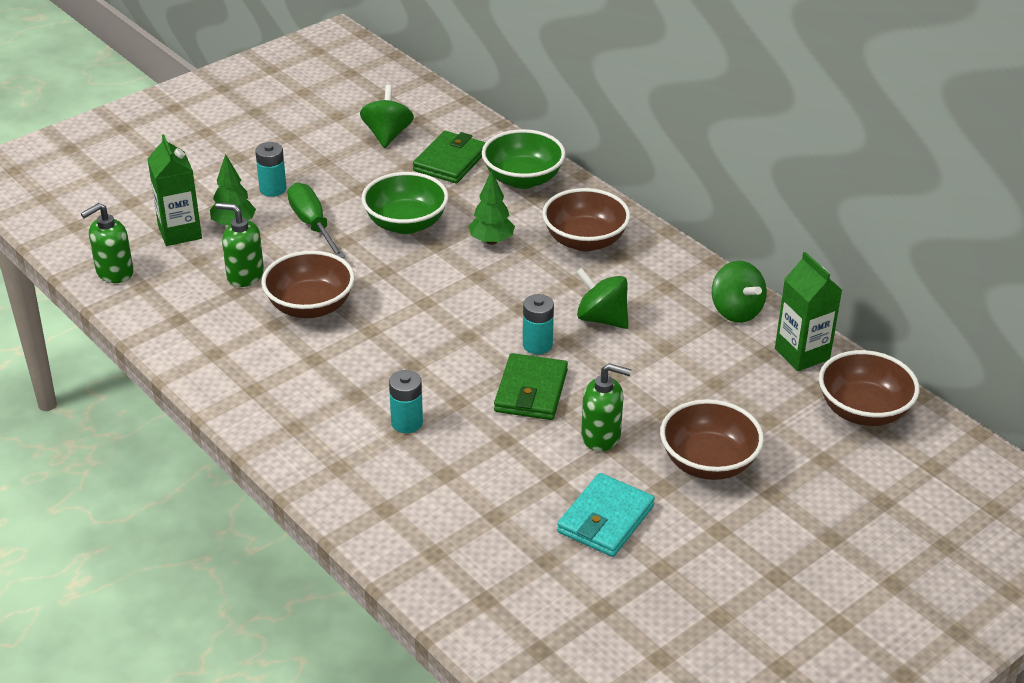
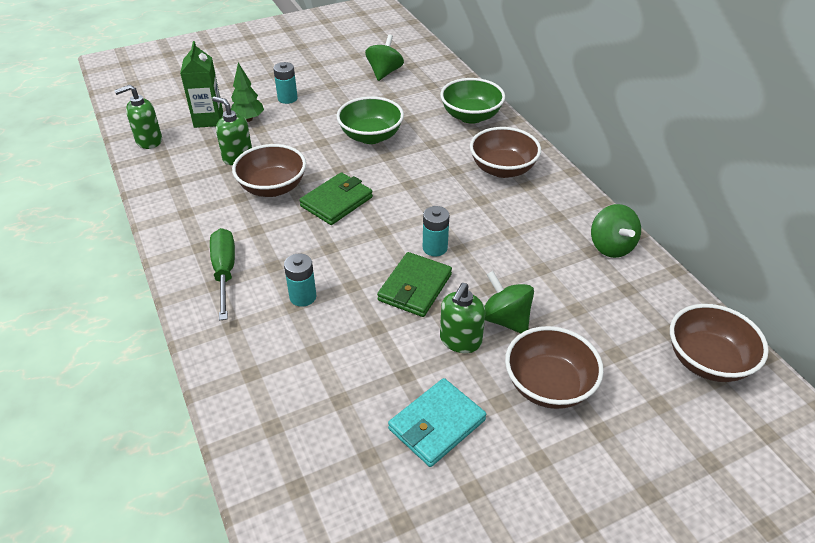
camera: 15 degrees right, 5 degrees up
green screwdriver [288,183,345,258] -> green screwdriver moved to [210,228,235,321]
green wallet [413,131,486,183] -> green wallet moved to [299,172,373,225]
green tree [468,170,515,245] -> none
green spinning top [576,268,629,329] -> green spinning top moved to [484,271,534,334]
green soap dispenser [581,363,632,451] -> green soap dispenser turned 90 degrees clockwise [440,283,485,353]
green carton [775,252,842,371] -> none

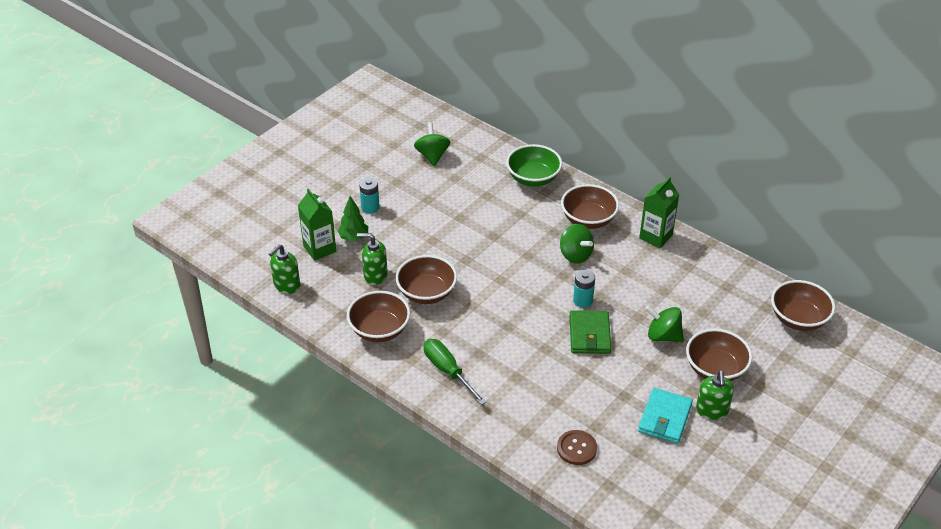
camera: 25 degrees left, 0 degrees up
turquoise battery [284,253,316,307] -> none
green wallet [299,172,373,225] -> none
green bowl [337,96,404,144] -> none
green soap dispenser [440,283,485,353] -> green soap dispenser moved to [696,370,734,420]
green spinning top [591,204,641,258] -> green spinning top moved to [560,223,594,264]
none -> brown bowl [347,291,410,342]
none -> brown button [557,430,597,465]
none -> green carton [639,177,680,248]

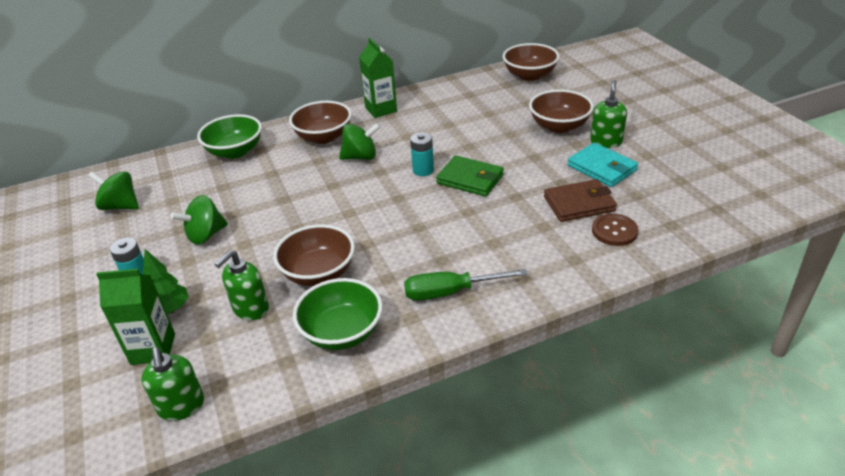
camera: 60 degrees left, 5 degrees down
brown bowl [347,291,410,342] -> green bowl [293,278,383,350]
green spinning top [645,305,684,342] -> green spinning top moved to [170,195,228,245]
green soap dispenser [696,370,734,420] -> green soap dispenser turned 105 degrees counterclockwise [590,80,627,148]
none -> brown wallet [544,179,617,222]

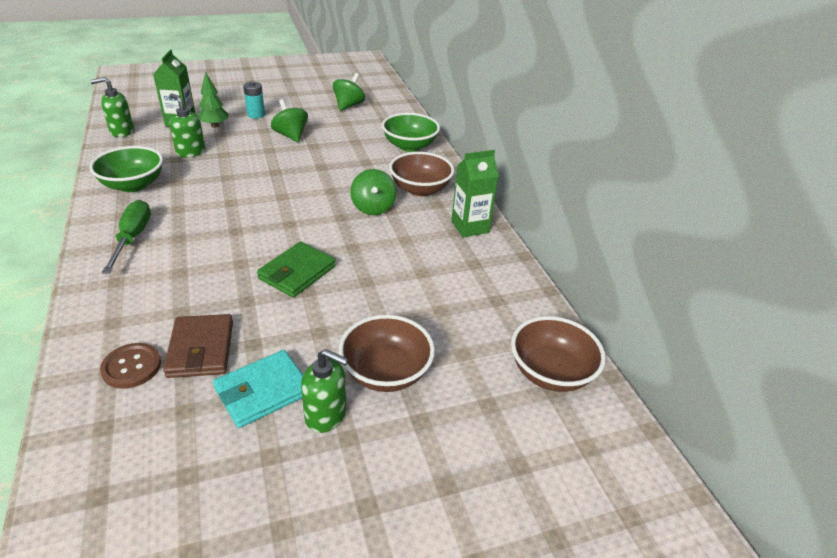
camera: 90 degrees right, 0 degrees up
brown bowl [273,224,355,286] -> none
turquoise battery [410,132,434,176] -> none

